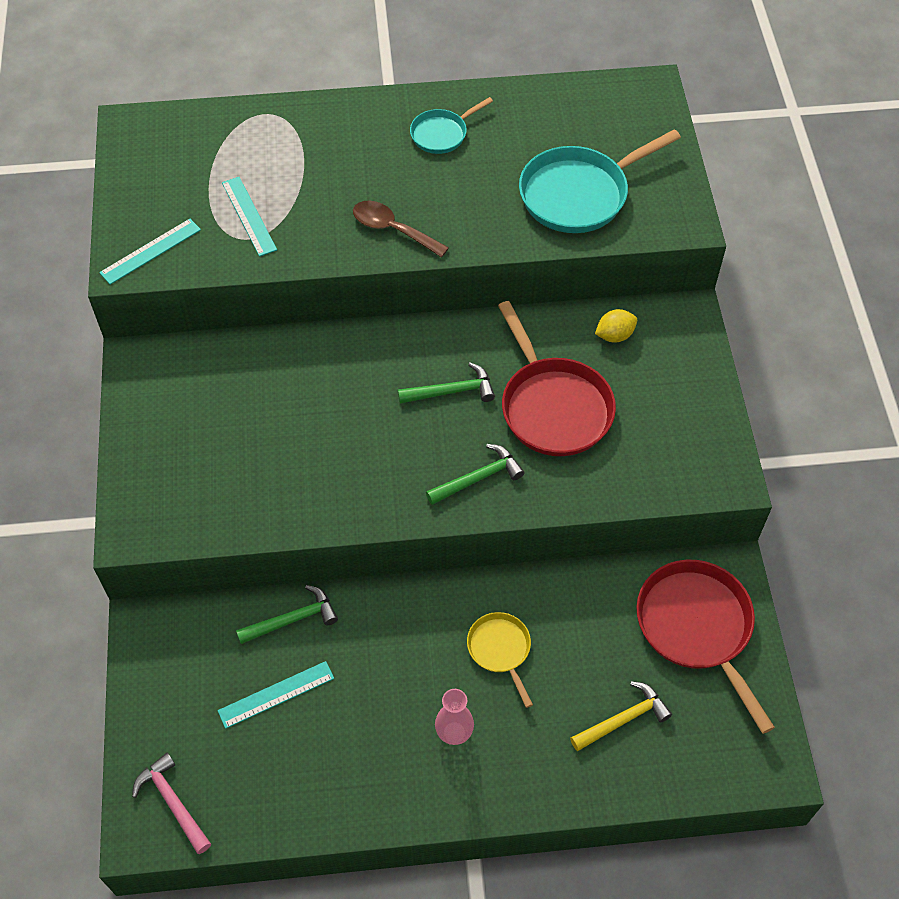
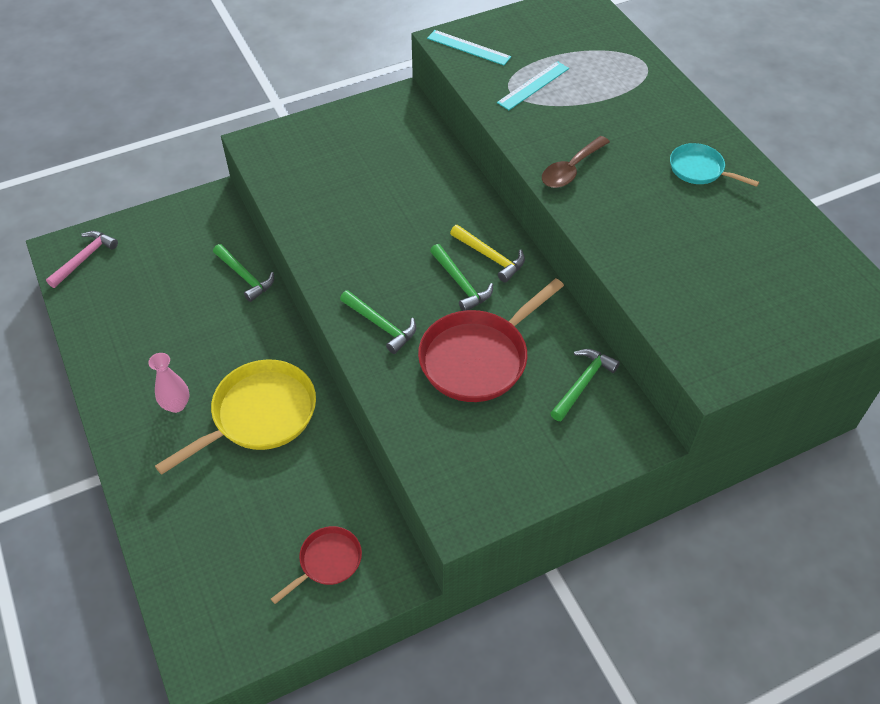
camera: 70 degrees right, 5 degrees down
turquoise ruler [218,661,334,729] -> none
brown spoon [353,201,449,257] -> brown spoon turned 150 degrees counterclockwise [542,136,610,188]
yellow pan [467,612,533,708] -> yellow pan [155,359,316,475], size x1.85
turquoise pan [519,129,681,233] -> none
yellow hammer [570,681,672,751] -> yellow hammer moved to [450,225,525,283]
yellow lemon [595,309,637,343] -> green hammer [550,349,620,421]
red pan [636,560,775,734] -> red pan [271,526,362,604], size x0.54

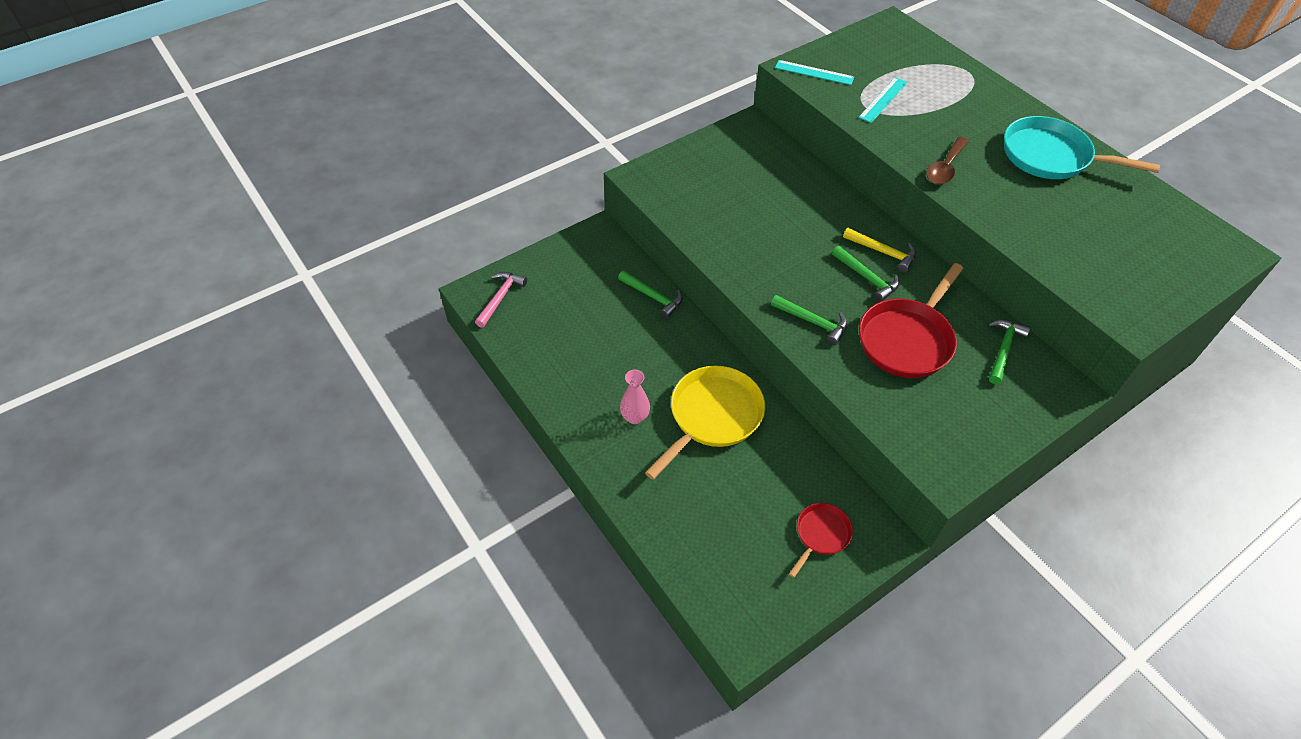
camera: 10 degrees left, 0 degrees up
turquoise pan [670,143,759,187] -> turquoise pan [1004,116,1160,179], size x1.85

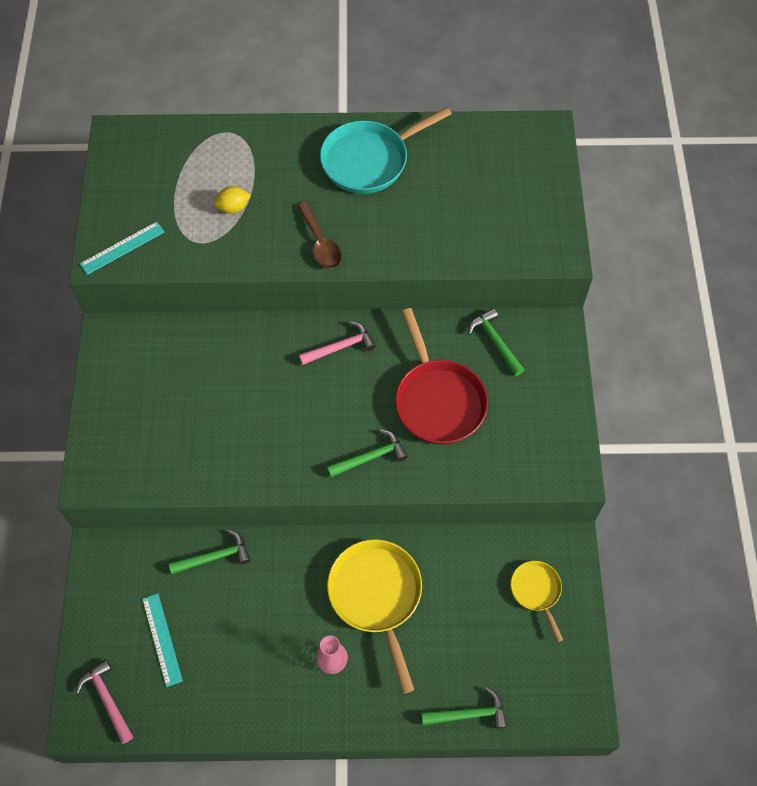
camera: 55 degrees left, 10 degrees up
red pan [789,503,853,578] -> yellow pan [511,561,563,642]
green hammer [832,246,900,302] -> green hammer moved to [421,687,507,729]
yellow hammer [843,228,916,273] -> pink hammer [299,321,376,365]
turquoise ruler [858,77,908,123] -> turquoise ruler moved to [142,593,183,687]
none -> yellow lemon [214,186,251,214]

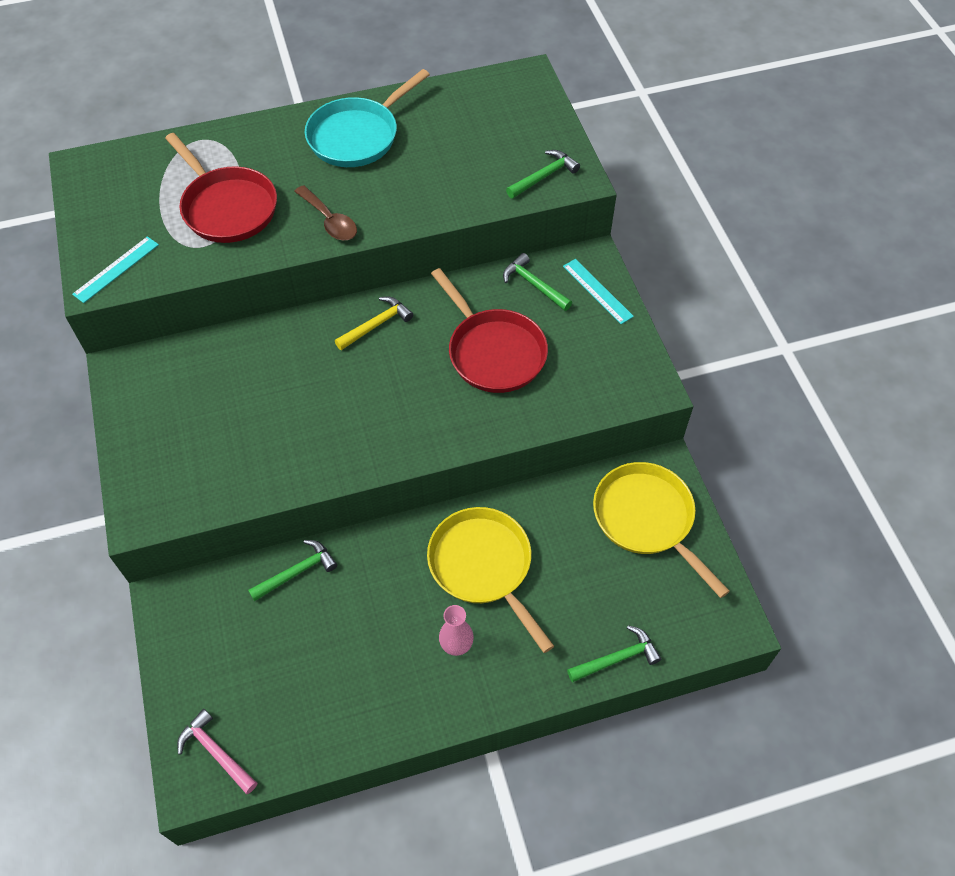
camera: 15 degrees left, 5 degrees down
turquoise ruler [142,593,183,687] -> turquoise ruler moved to [563,259,634,324]
yellow lemon [214,186,251,214] -> red pan [165,133,277,243]
pink hammer [299,321,376,365] -> yellow hammer [335,296,413,350]
green hammer [327,429,408,477] -> green hammer moved to [506,150,580,199]
yellow pan [511,561,563,642] -> yellow pan [593,462,730,598], size x1.85

